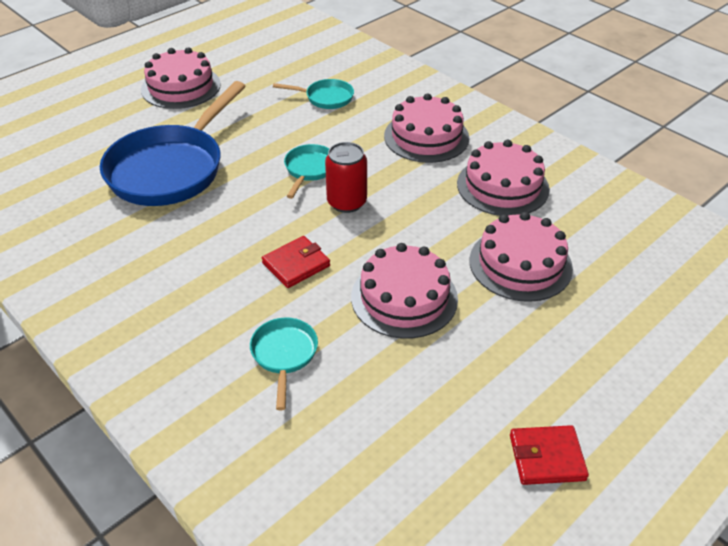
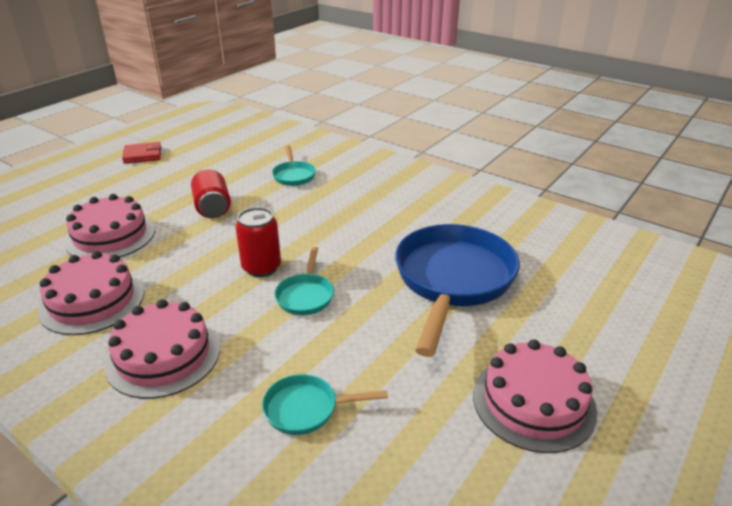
camera: 170 degrees right, 10 degrees down
red wallet [262,236,330,288] -> none
pink cake [351,243,458,339] -> red can [191,168,231,218]

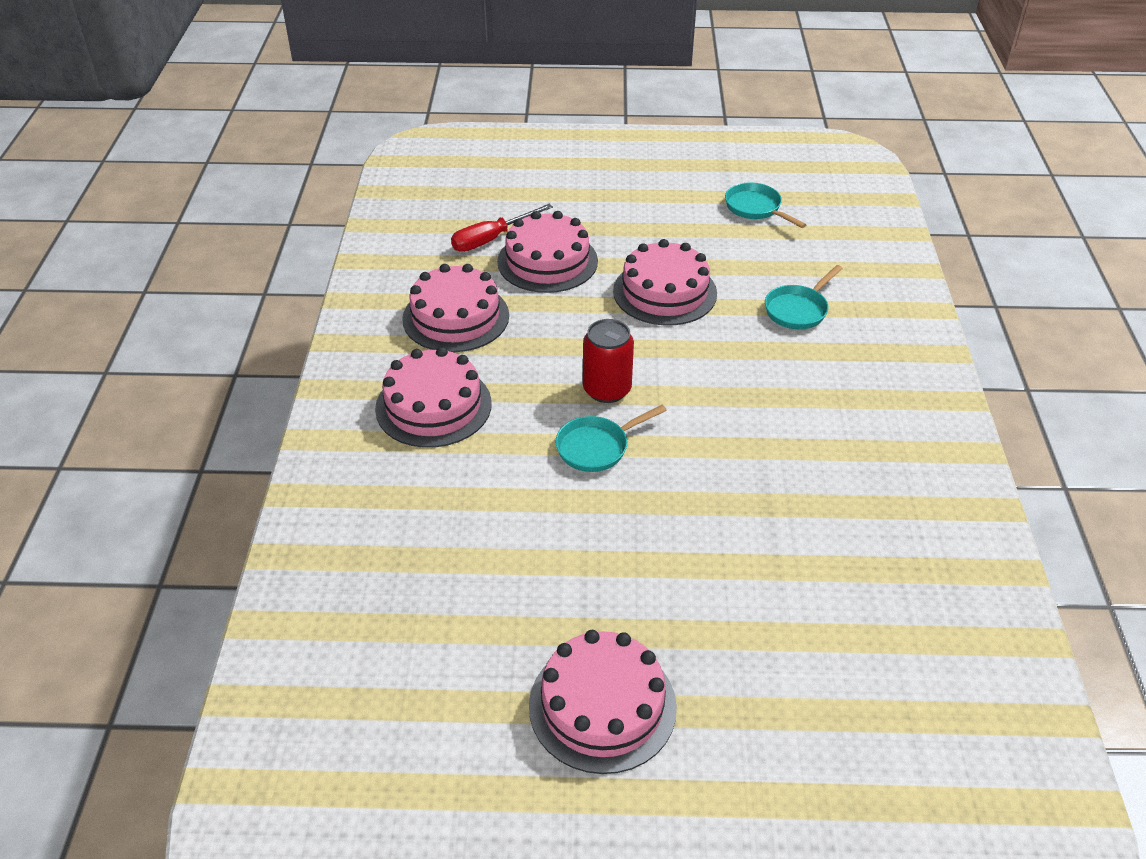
camera: 55 degrees right, 10 degrees up
red wallet [122,142,161,164] -> none
red can [191,168,231,218] -> pink cake [613,239,717,326]
turquoise pan [262,374,388,435] -> turquoise pan moved to [725,182,807,228]
blue pan [395,224,520,357] -> none
none -> red screwdriver [451,204,553,252]

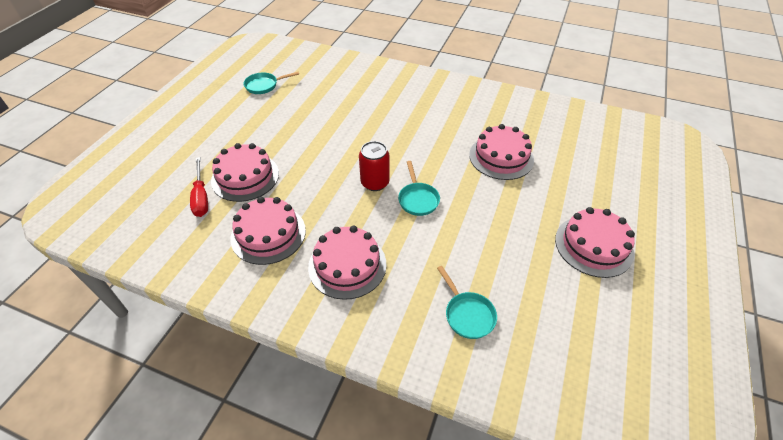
camera: 70 degrees left, 5 degrees up
pink cake [613,239,717,326] -> pink cake moved to [469,124,534,180]
turquoise pan [765,265,843,329] -> turquoise pan moved to [437,266,497,339]

